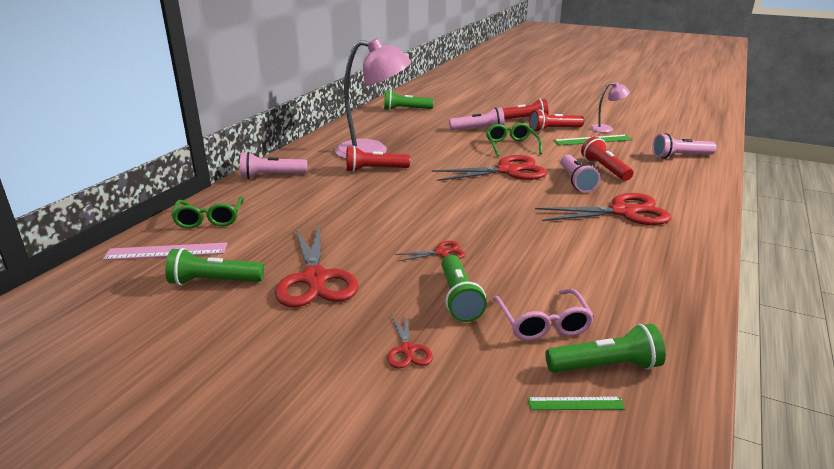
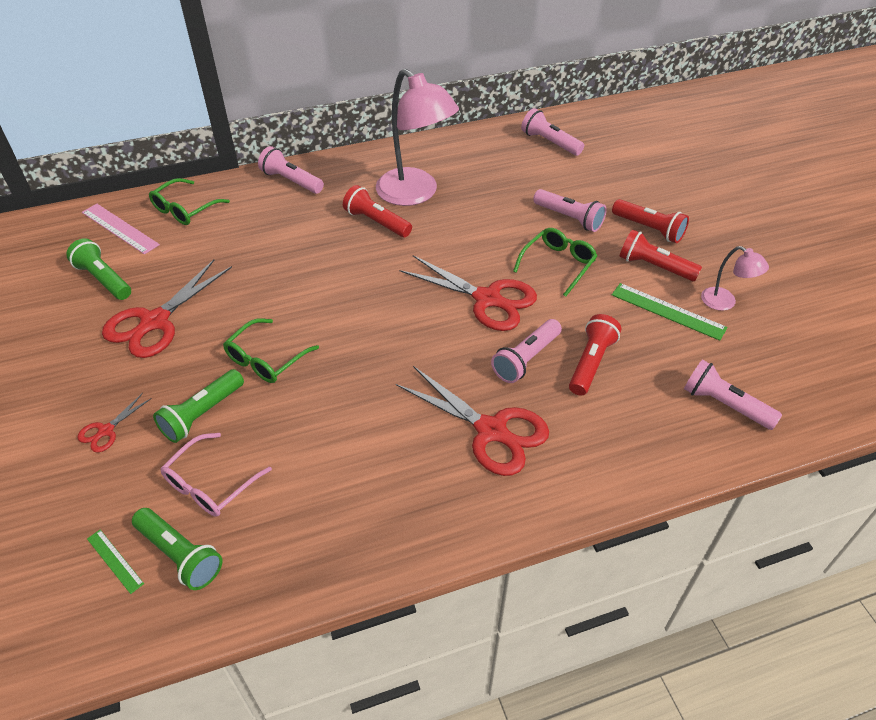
camera: 45 degrees right, 20 degrees up
green flashlight [384,90,434,111] -> pink flashlight [521,108,584,156]
red scissors [395,241,465,262] -> green glasses [223,318,319,383]

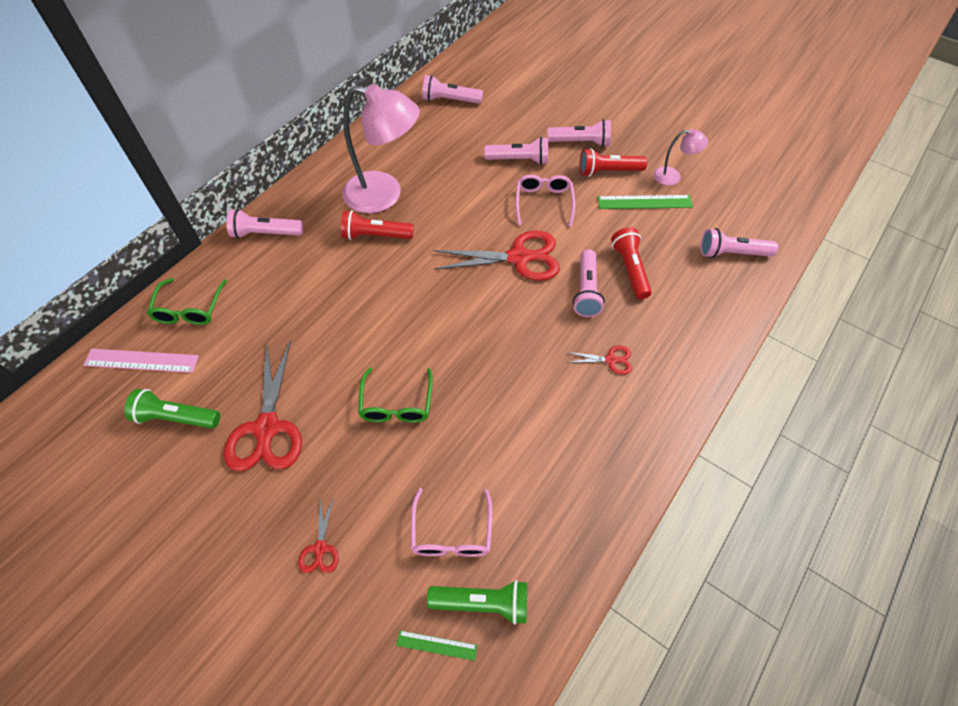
camera: 35 degrees left, 10 degrees up
green flashlight [153,369,244,443] -> none
red scissors [396,366,549,476] -> red scissors [566,346,632,375], size x0.47
green glasses [513,228,597,297] -> pink glasses [516,175,575,227]
red flashlight [612,199,689,243] -> pink flashlight [547,119,611,147]

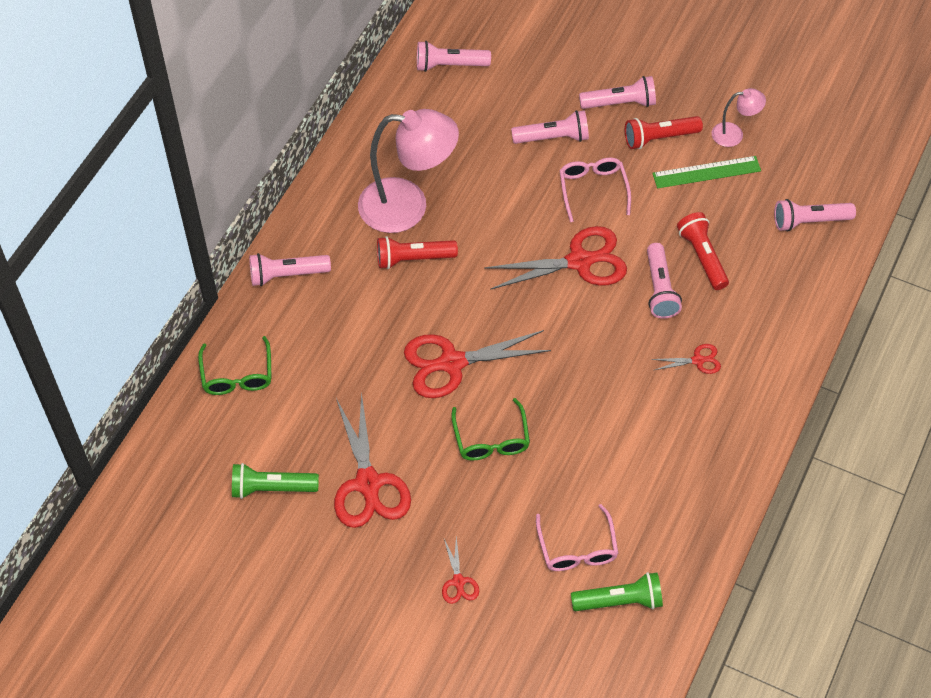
camera: 10 degrees left, 0 degrees up
pink ruler [83,349,199,373] -> none
green ruler [396,630,477,661] -> none
none -> red scissors [404,330,551,398]

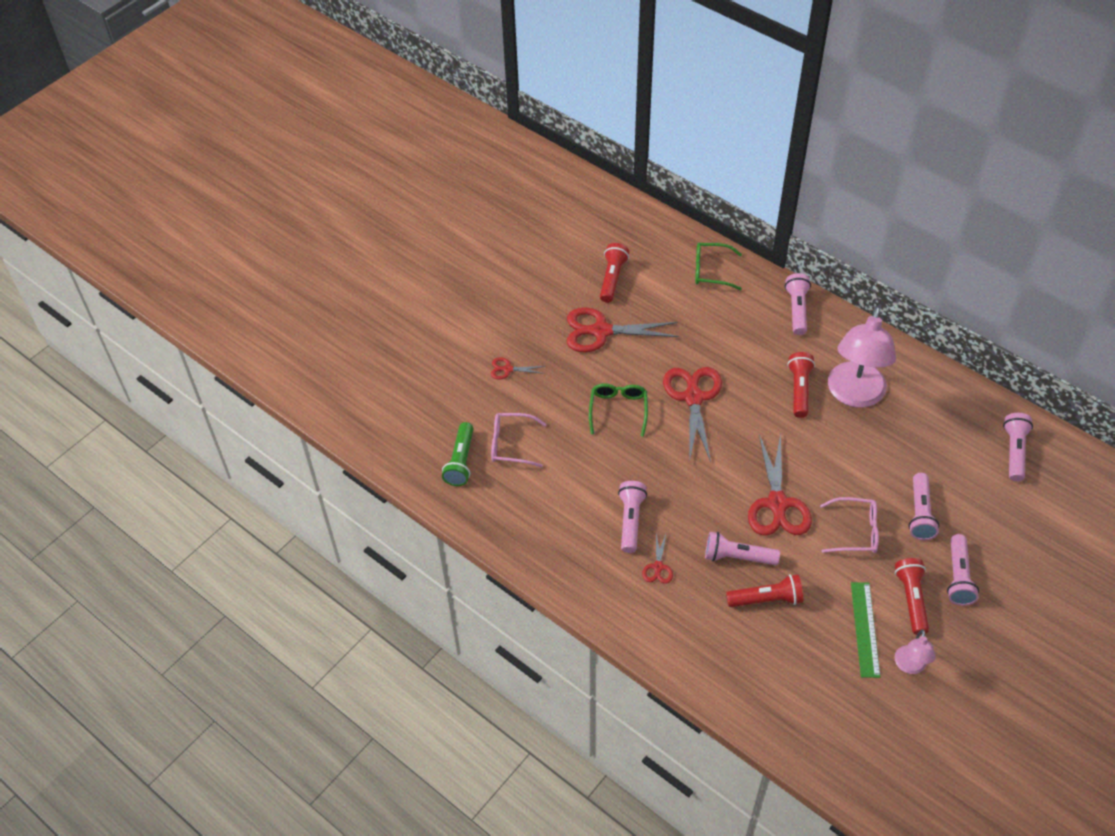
camera: 105 degrees right, 5 degrees down
green flashlight [232,463,319,499] -> red flashlight [600,243,629,303]
green glasses [451,398,530,461] -> green glasses turned 90 degrees clockwise [589,383,648,437]
pink flashlight [774,199,856,231] -> pink flashlight moved to [618,481,647,553]

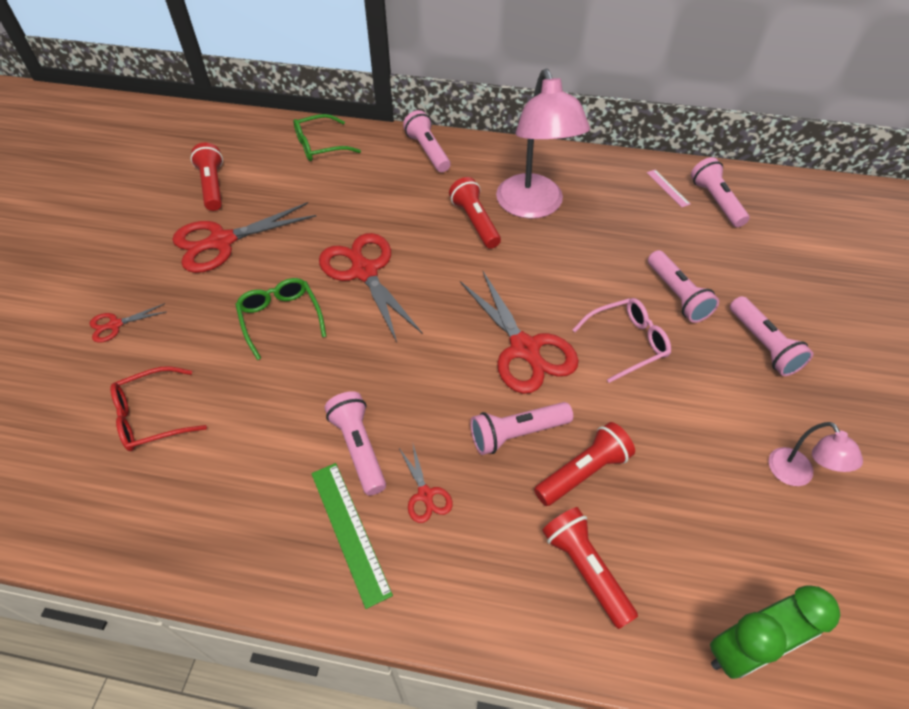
camera: 30 degrees left, 0 degrees up
green flashlight [442,422,474,486] -> none
pink glasses [491,413,546,467] -> red glasses [110,366,207,451]
green ruler [851,582,880,678] -> green ruler moved to [311,463,393,609]
red flashlight [895,558,929,635] -> red flashlight moved to [542,507,638,629]
none -> pink ruler [647,170,691,207]
none -> green clock [710,585,840,679]

